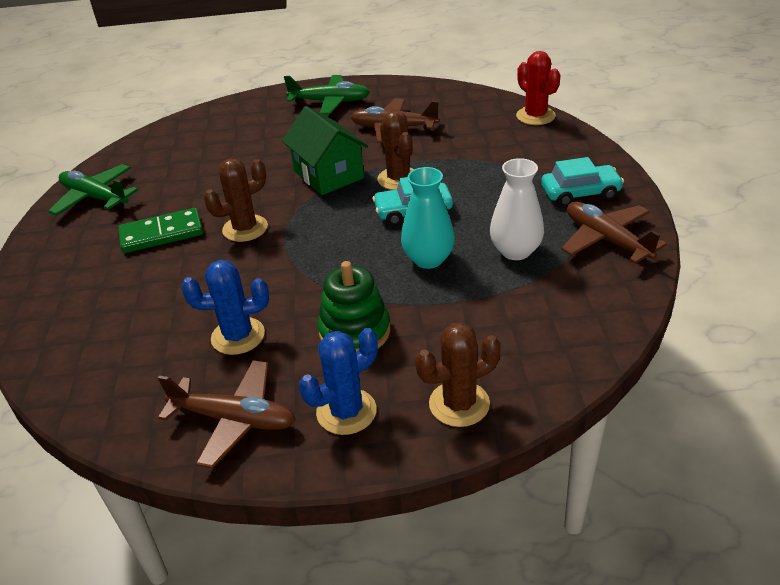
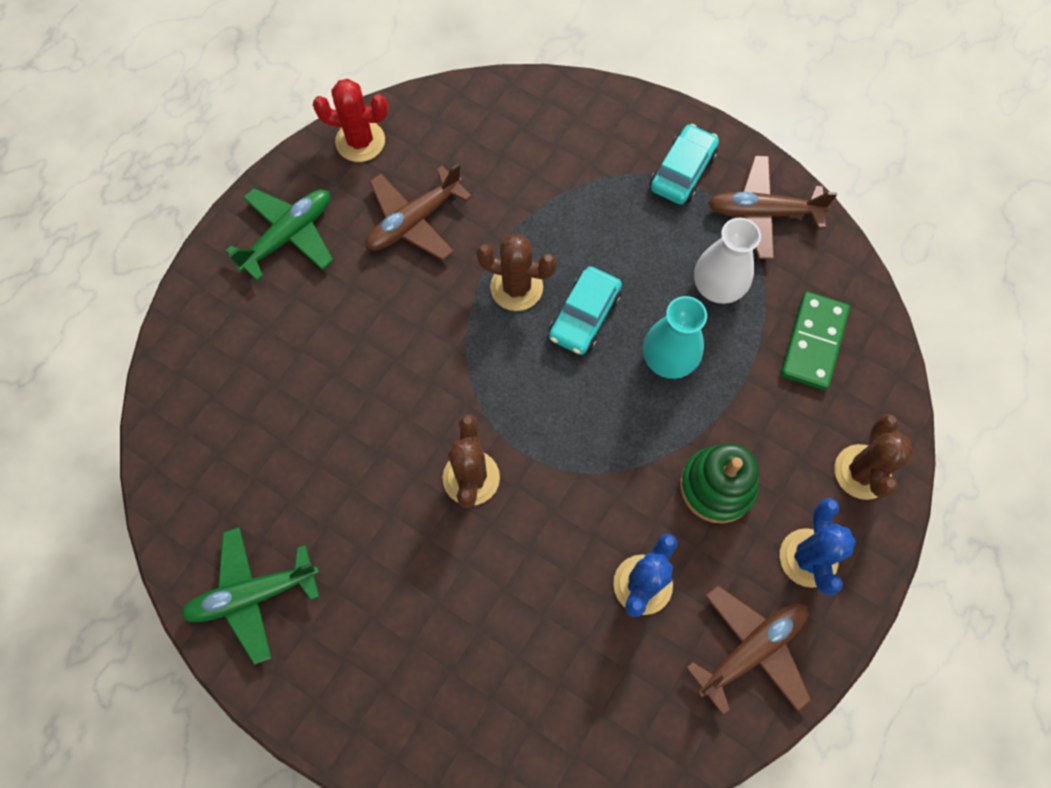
camera: 55 degrees left, 30 degrees up
green domino [118,208,203,253] -> green domino moved to [781,292,850,390]
green house [282,106,368,195] -> none
red cactus [516,51,561,125] -> red cactus moved to [313,79,388,162]

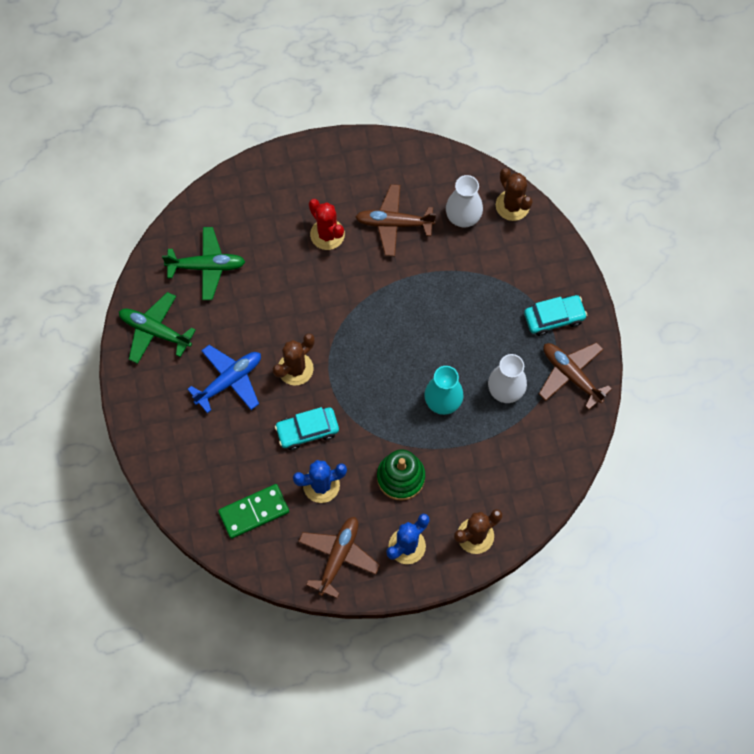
camera: 45 degrees right, 0 degrees up
green plane [225,188,333,281] -> green plane moved to [162,227,245,300]
red cactus [313,79,388,162] -> red cactus moved to [309,199,345,250]
brown cactus [476,234,557,311] -> brown cactus moved to [496,168,533,221]
turquoise car [549,266,622,355] -> turquoise car moved to [275,407,339,450]
brown plane [686,585,811,715] -> brown plane turned 75 degrees counterclockwise [298,517,380,598]
green domino [781,292,850,390] -> green domino moved to [218,484,289,539]
none -> blue plane [187,345,261,413]
none -> white vase [446,175,483,227]

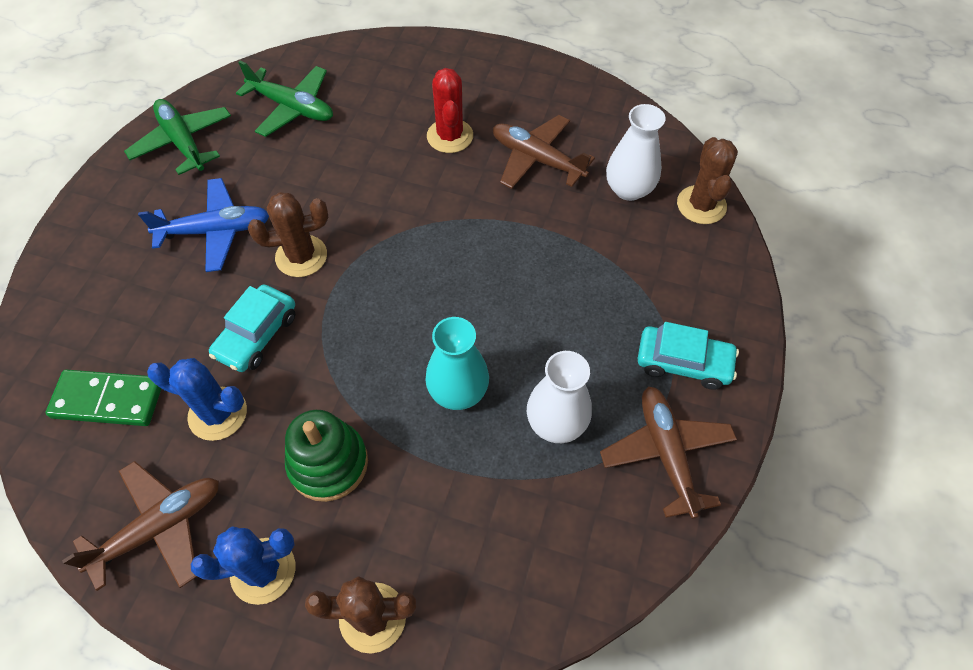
camera: 30 degrees right, 10 degrees down
turquoise car [275,407,339,450] -> turquoise car turned 75 degrees counterclockwise [209,284,295,372]

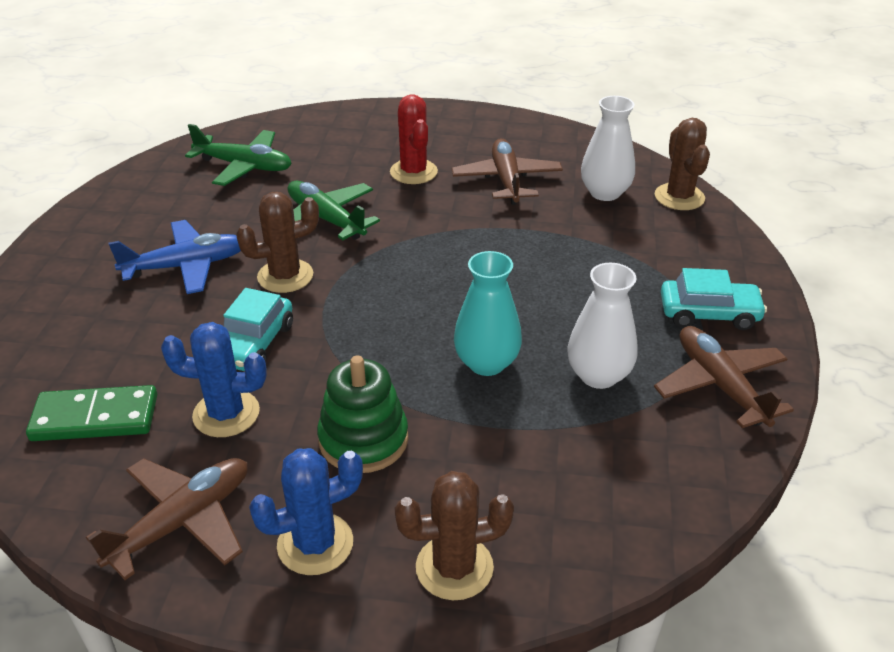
camera: 10 degrees left, 20 degrees down
green plane [124,99,231,175] -> green plane moved to [287,181,380,240]
brown plane [493,115,595,189] -> brown plane turned 60 degrees clockwise [452,138,563,205]

